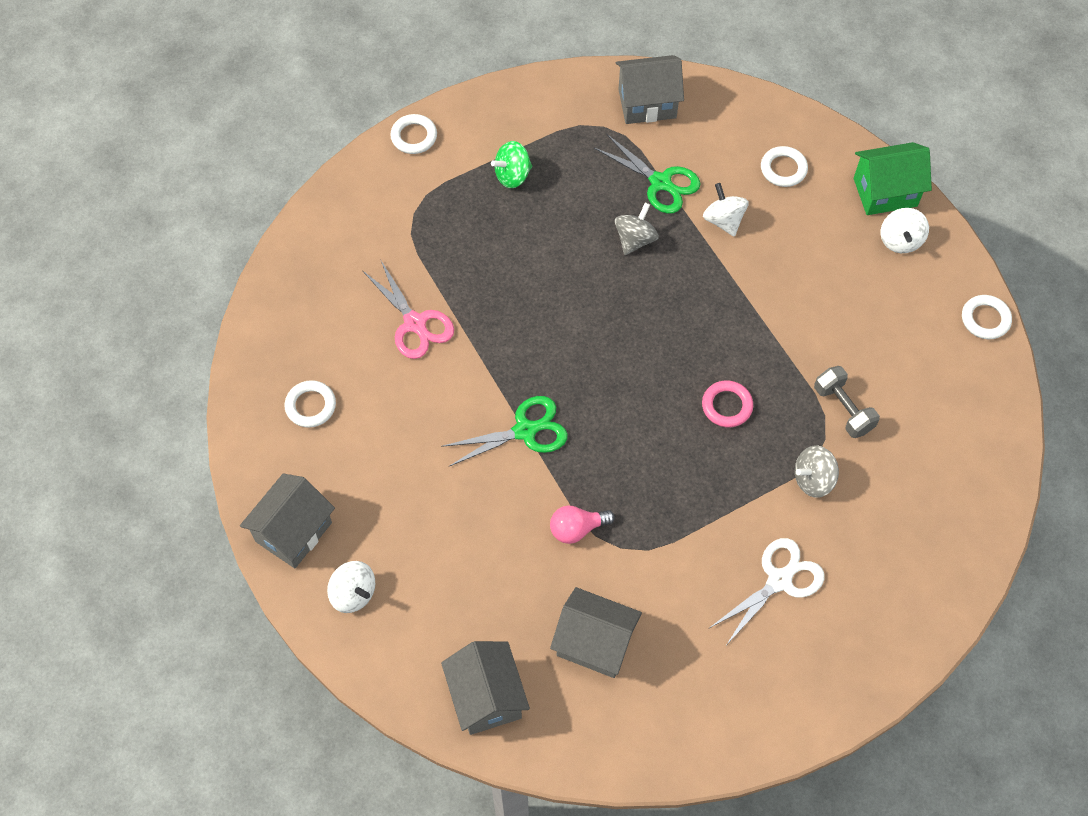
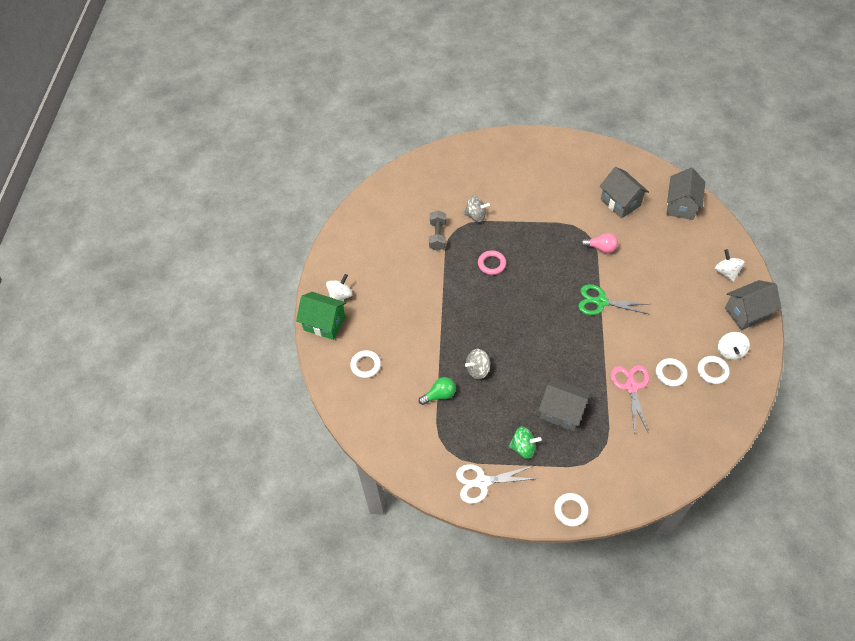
camera: 145 degrees left, 5 degrees down
green scissors [594,134,700,214] -> green light bulb [419,377,456,405]
grey house [616,55,684,124] -> grey house moved to [538,378,591,431]
white spinning top [703,183,749,237] -> white spinning top moved to [718,332,750,360]
white scissors [709,538,825,644] -> white scissors moved to [456,464,536,504]
white ring [962,295,1012,339] -> white ring moved to [656,358,688,387]

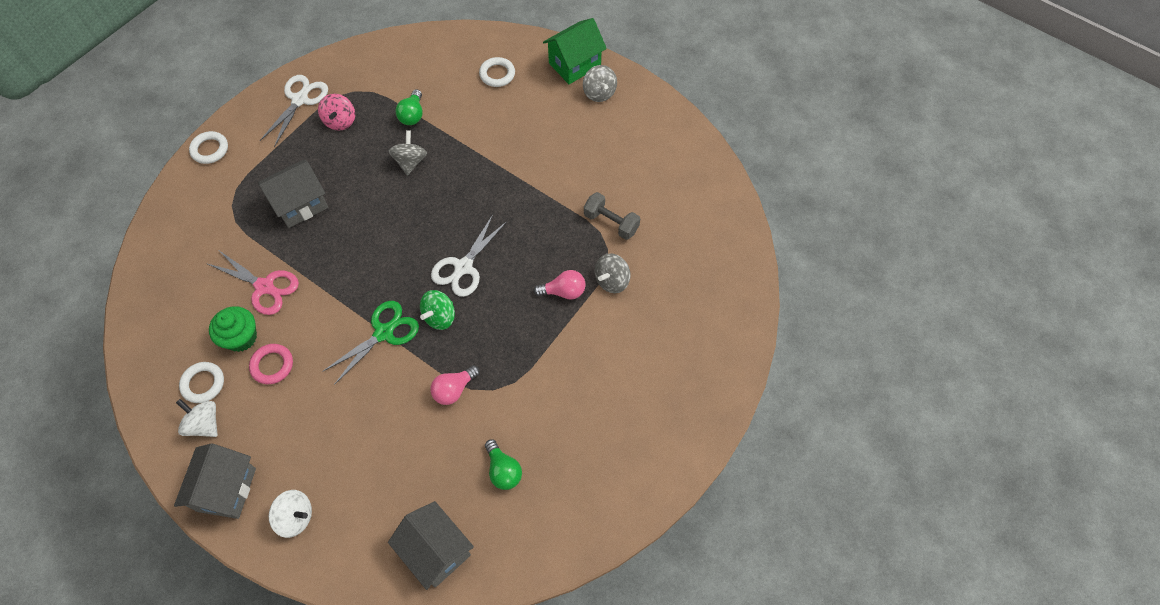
camera: 120 degrees right, 5 degrees up
white spinning top [326,274,353,301] -> grey spinning top [583,65,617,102]
pink ring [478,250,506,275] -> pink ring moved to [249,344,293,384]
green spinning top [509,427,542,459] -> green spinning top moved to [420,290,455,330]
grey house [600,167,649,218] -> green light bulb [485,439,522,490]
white ring [656,358,688,387] -> green cupcake [209,306,257,352]
none -> pink spinning top [318,94,355,131]
none -> white scissors [431,215,507,297]
none -> pink light bulb [533,270,586,300]

